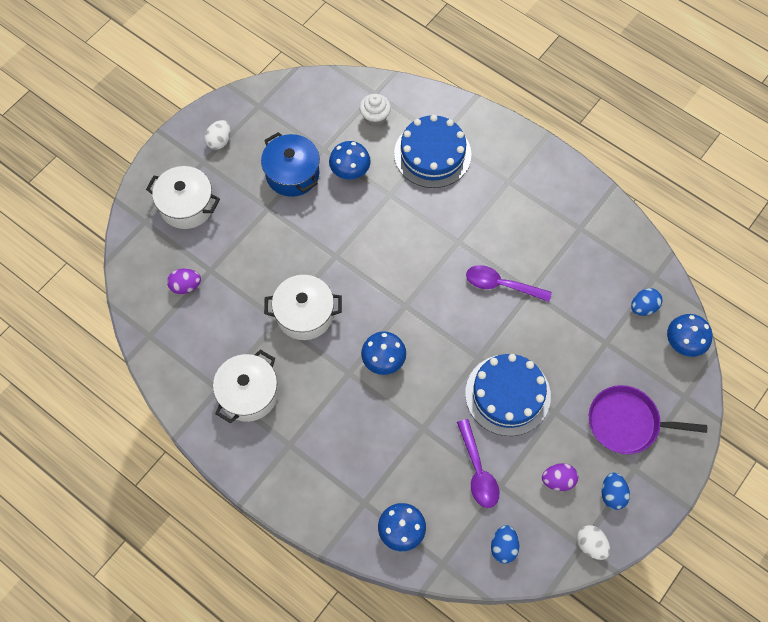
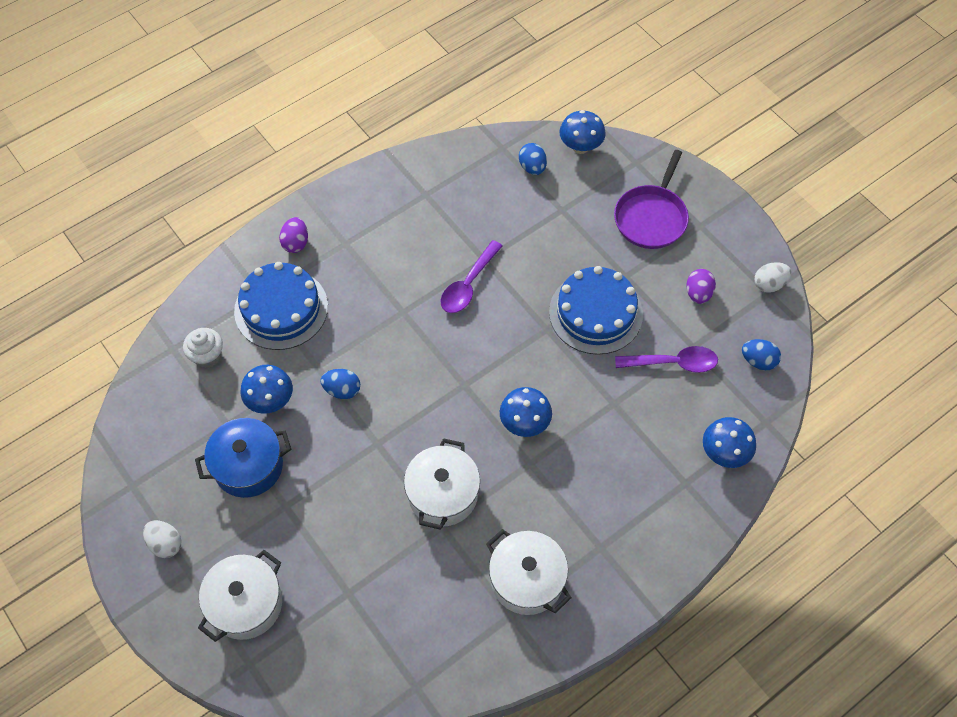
camera: 75 degrees left, 5 degrees down
purple egg [167,269,201,294] -> purple egg moved to [279,217,308,253]
blue egg [602,473,630,510] -> blue egg moved to [320,369,360,399]

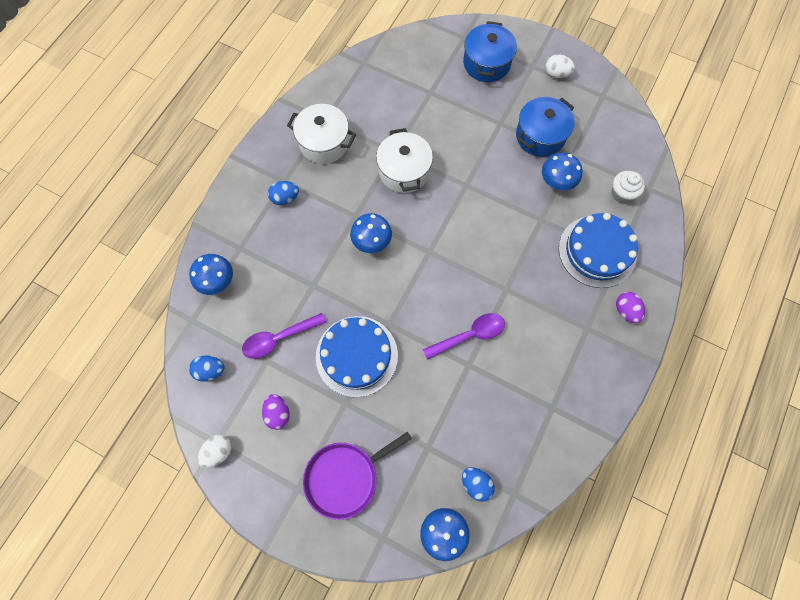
camera: 155 degrees right, 10 degrees up
white pot [198,550,282,642] -> blue pot [463,21,517,82]
blue egg [320,369,360,399] -> blue egg moved to [268,181,299,205]
purple spoon [440,240,502,313] -> purple spoon turned 60 degrees clockwise [423,313,505,360]
purple pan [614,150,689,249] -> purple pan turned 120 degrees counterclockwise [303,432,412,520]

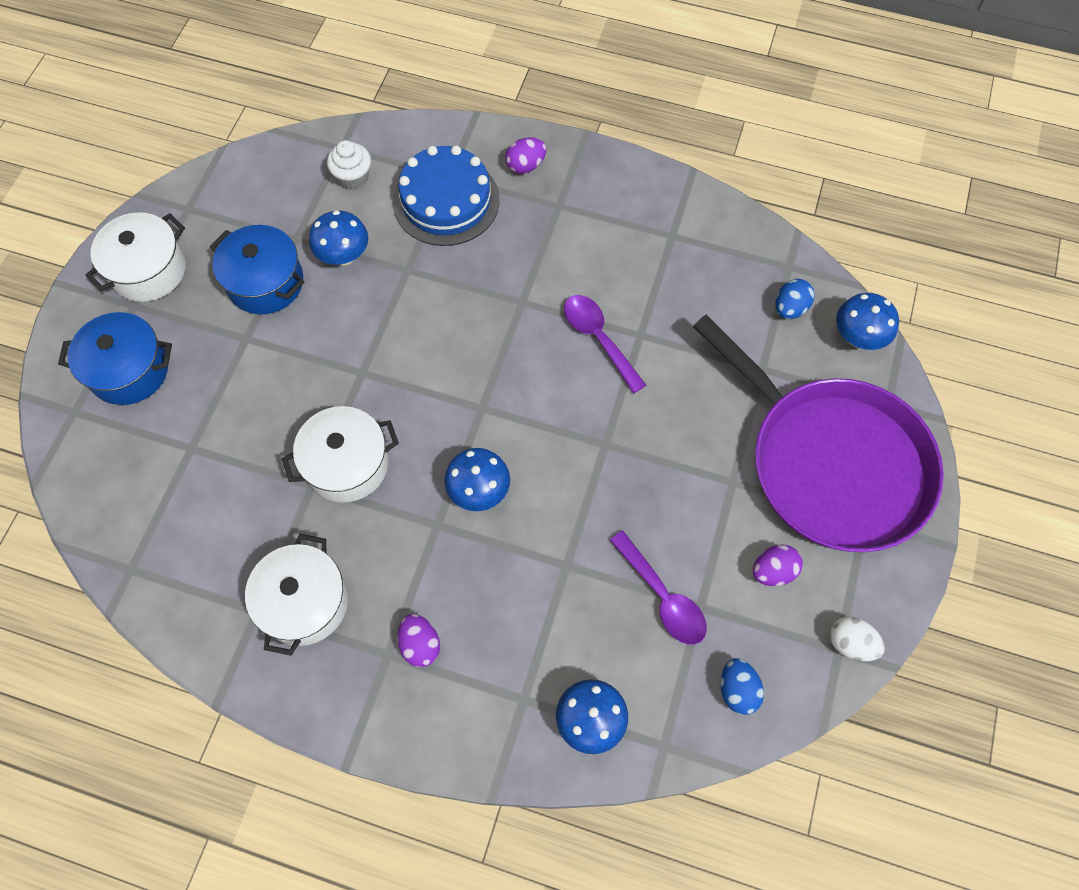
camera: 100 degrees left, 5 degrees down
blue egg [268,181,299,205] -> purple egg [398,614,440,667]
purple pan [303,432,412,520] -> purple pan [693,315,944,552], size x1.83
blue cake [316,316,398,397] -> none
white egg [545,54,575,78] -> white pot [85,212,186,302]

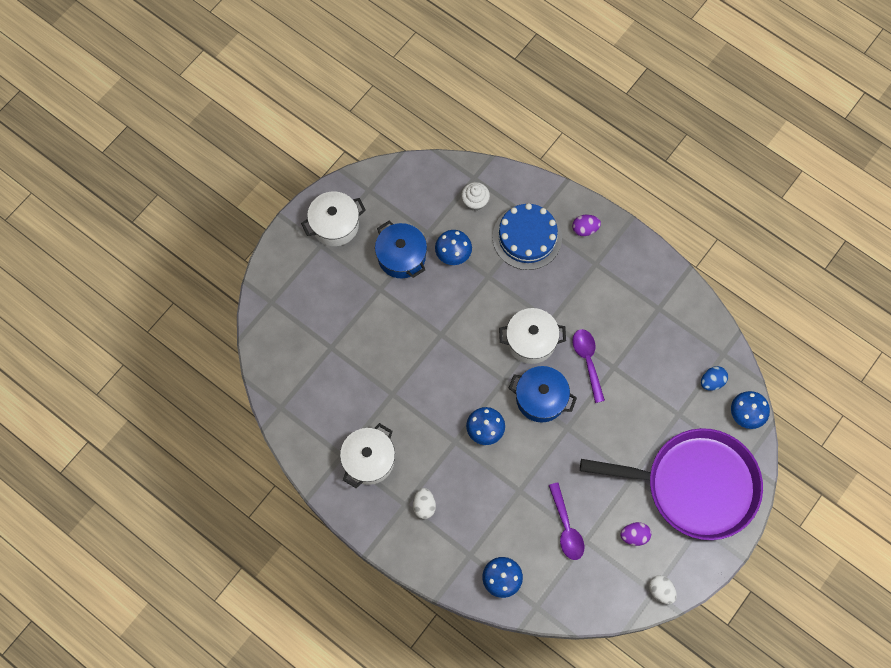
camera: 20 degrees right, 5 degrees up
blue pot [58,312,172,405] -> blue pot moved to [509,366,577,422]
white pot [282,406,399,503] -> white pot moved to [499,308,566,364]
purple egg [398,614,440,667] -> white egg [413,488,436,519]
purple pan [693,315,944,552] -> purple pan turned 60 degrees counterclockwise [580,428,763,540]
blue egg [721,658,764,715] -> none

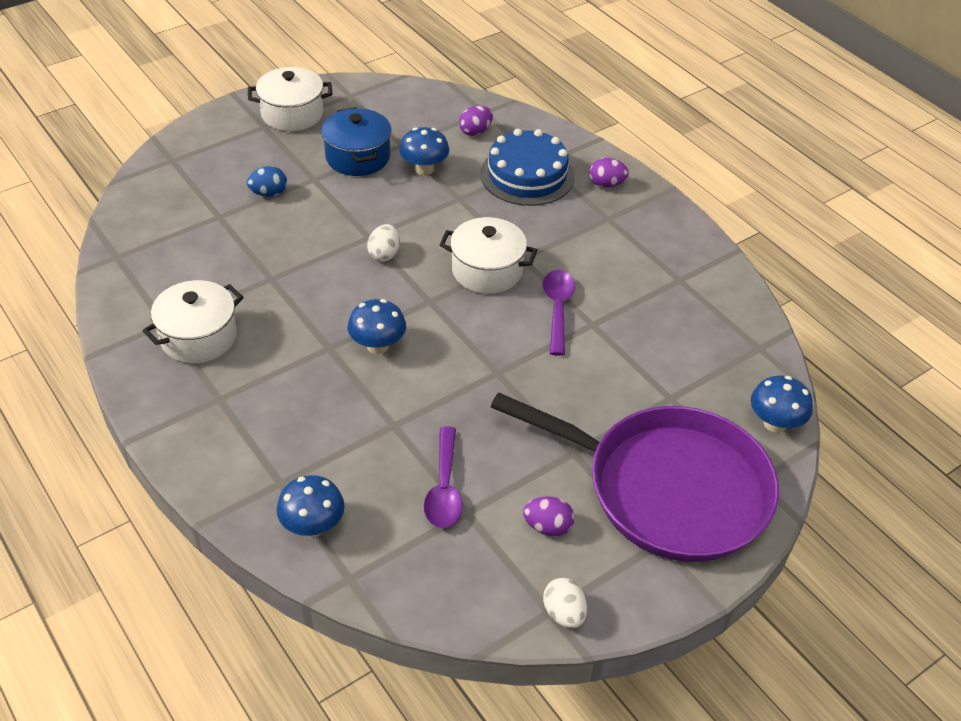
camera: 15 degrees right, 25 degrees down
white egg [413,488,436,519] -> white egg moved to [367,224,400,262]
white cupcake [461,182,490,211] -> purple egg [459,106,493,136]
blue pot [509,366,577,422] -> none
blue egg [701,366,728,391] -> blue egg moved to [247,166,287,197]

